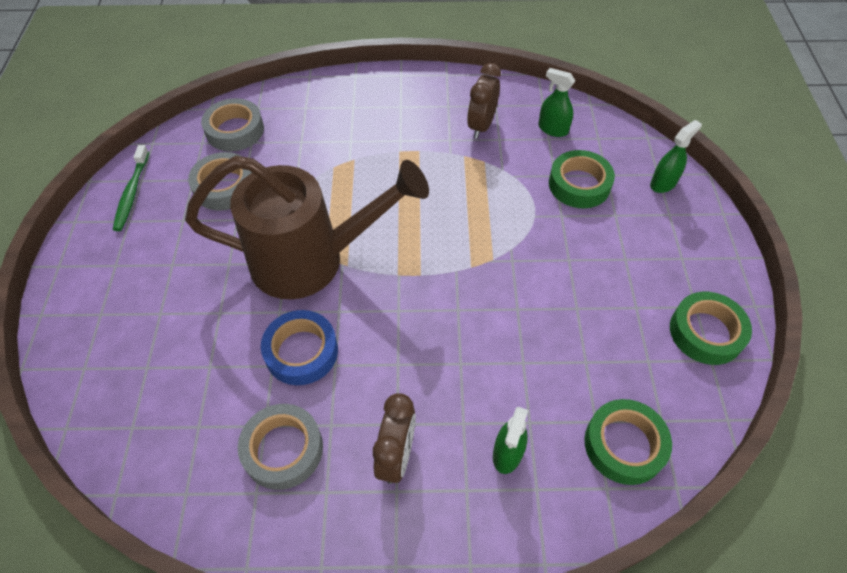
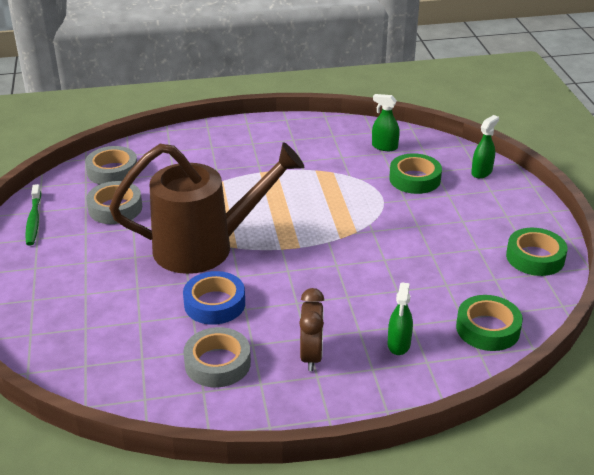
camera: 10 degrees left, 20 degrees down
brown clock [467,63,501,139] -> none

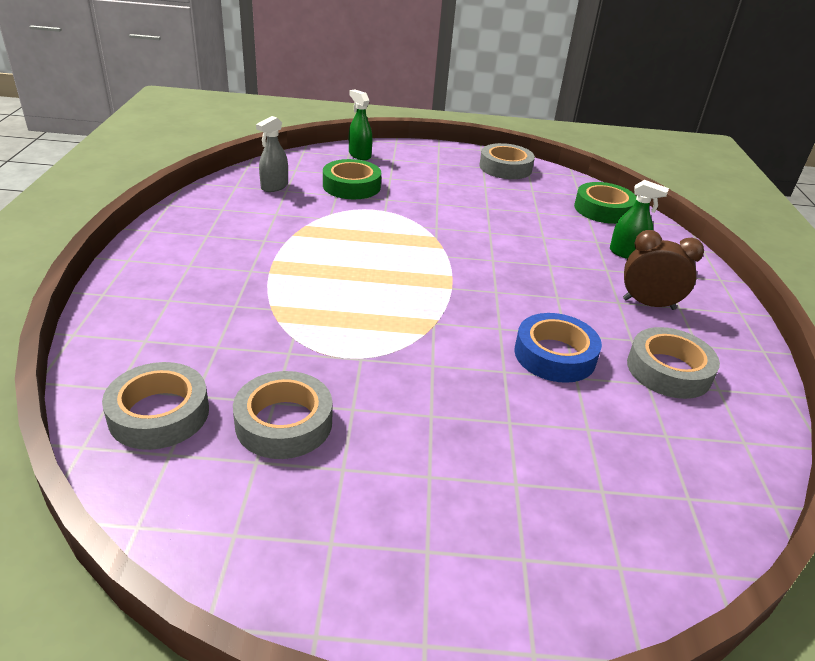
camera: 80 degrees left, 0 degrees up
green toothbrush [25,184,41,246] -> none
brown watering can [109,142,304,274] -> none
green spray bottle [372,94,400,151] -> grey spray bottle [256,116,288,192]
green tape [506,228,568,276] -> grey tape [479,143,535,179]

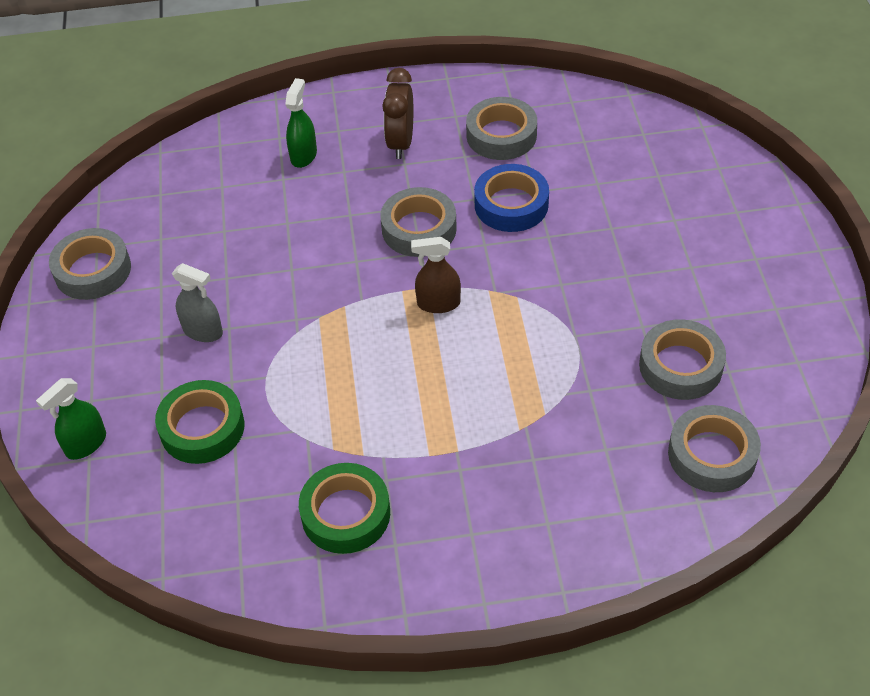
camera: 95 degrees left, 15 degrees up
grey spray bottle [256,116,288,192] -> grey spray bottle moved to [172,263,223,342]
green tape [574,182,636,224] -> green tape moved to [299,463,390,554]
none -> grey tape [380,187,457,257]
none -> brown spray bottle [411,237,461,313]

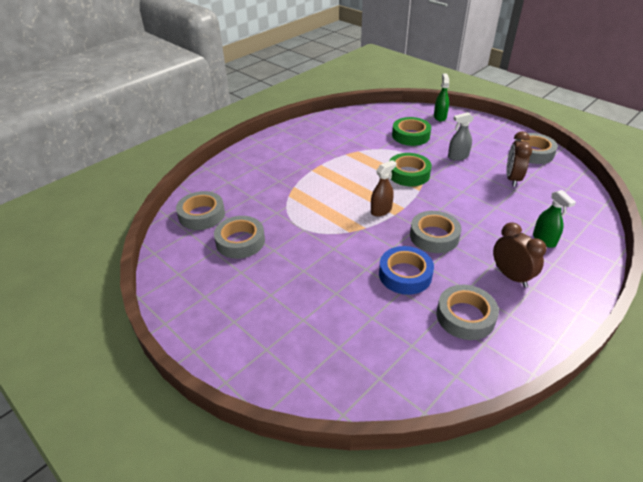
camera: 140 degrees right, 10 degrees down
green tape [299,463,390,554] -> green tape moved to [389,153,432,186]
none -> brown clock [506,131,532,187]

